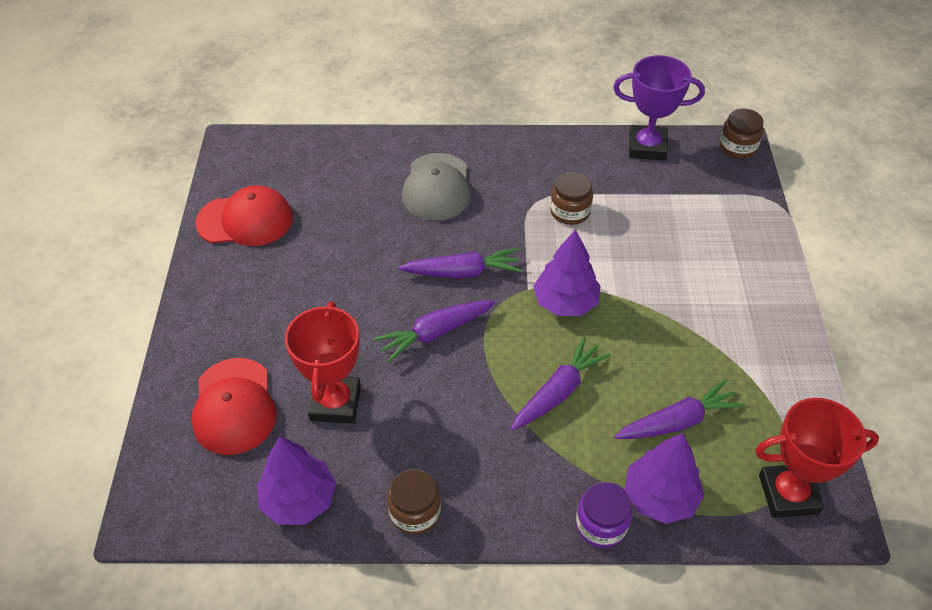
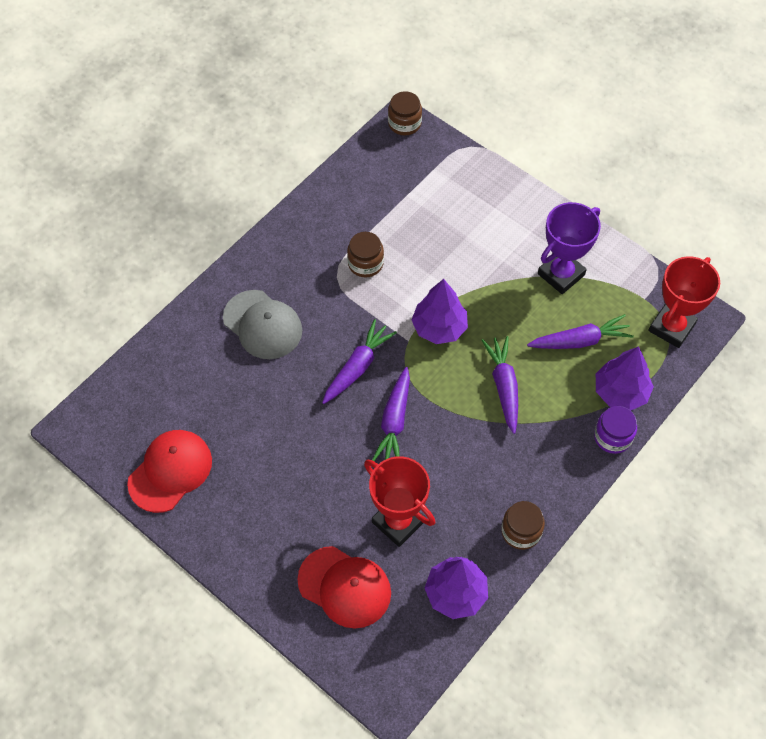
camera: 50 degrees left, 10 degrees up
purple trophy [613,55,705,161] -> purple trophy moved to [538,202,601,294]
purple carrot [614,379,745,439] -> purple carrot turned 60 degrees clockwise [527,314,634,349]

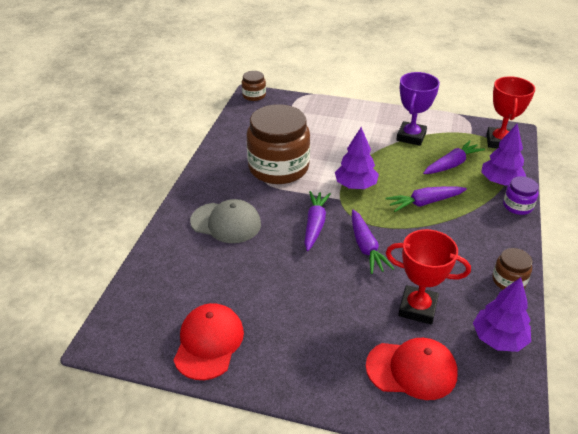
camera: 25 degrees left, 20 degrees down
brown jar [347,232,384,277] -> brown jar [247,104,310,184], size x2.20
purple carrot [481,336,518,434] -> purple carrot turned 75 degrees counterclockwise [386,186,467,212]

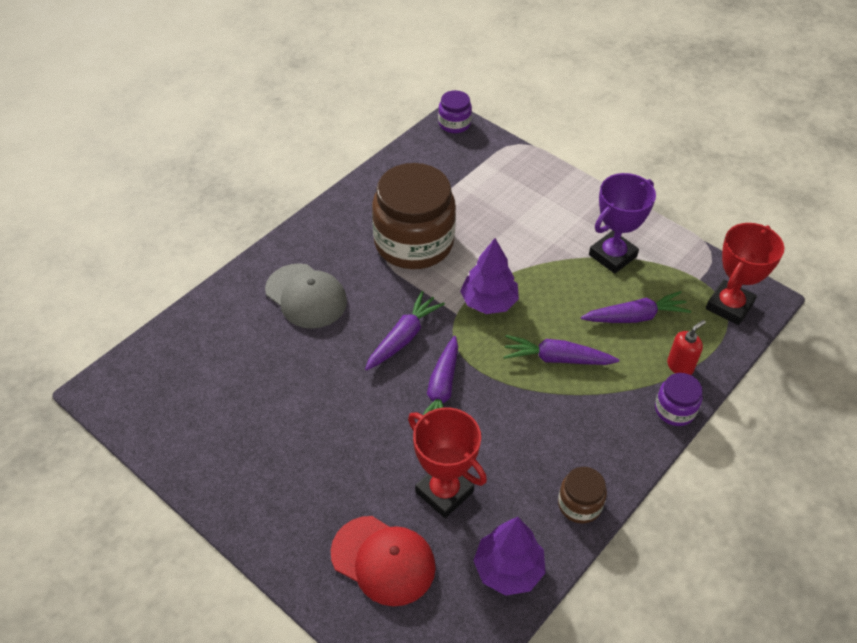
camera: 25 degrees right, 10 degrees up
red cap [174,303,244,380] -> none
brown jar [242,71,266,101] -> purple jar [438,90,472,133]
purple tree [481,124,527,186] -> red soap dispenser [667,320,706,375]

